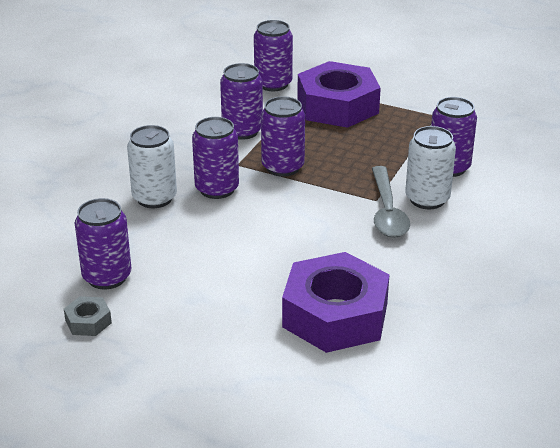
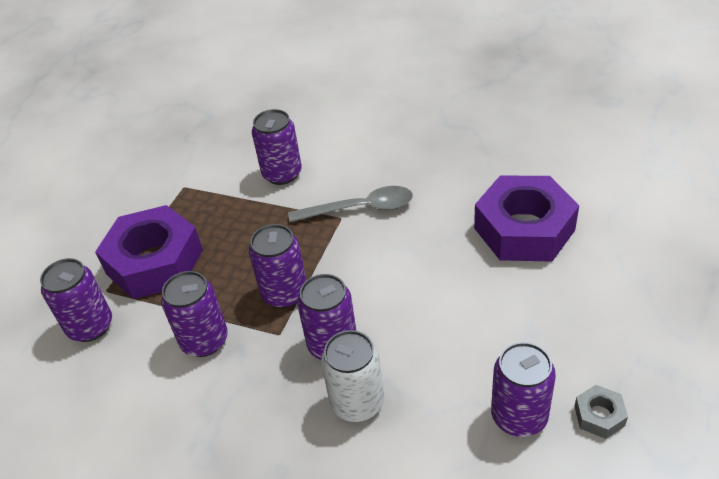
camera: 90 degrees left, 10 degrees up
white can [405,126,456,209] -> none

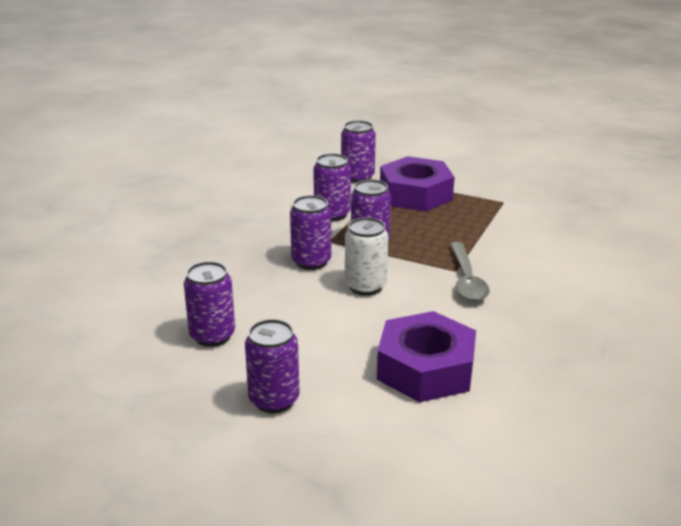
camera: 90 degrees right, 15 degrees down
purple can [252,109,302,185] -> purple can moved to [245,319,300,413]
white can [321,330,384,422] -> white can moved to [345,217,388,295]
grey nut [575,385,628,439] -> none

